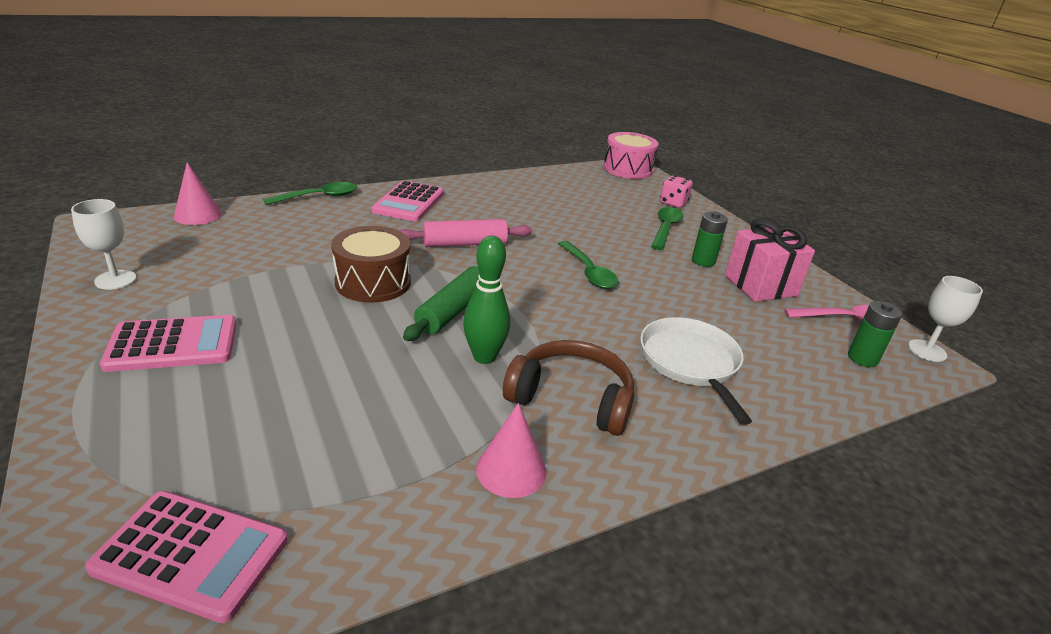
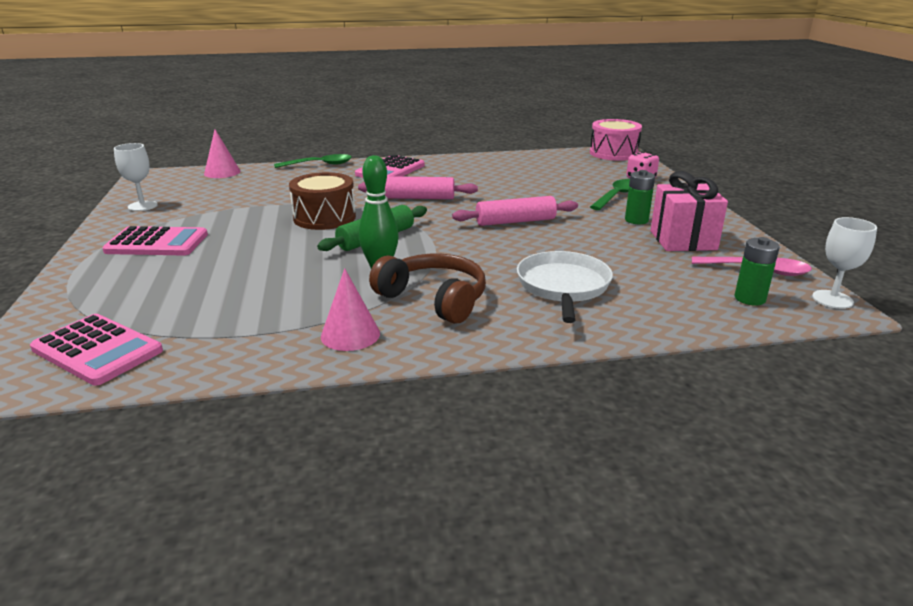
camera: 20 degrees right, 5 degrees down
green spoon [558,241,619,289] -> pink rolling pin [452,196,578,226]

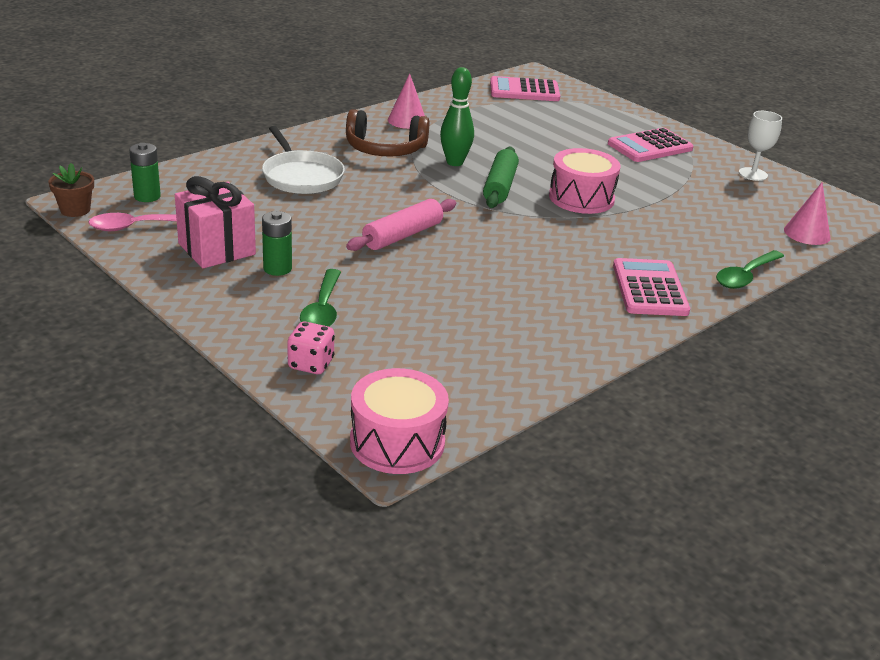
camera: 145 degrees right, 5 degrees up
brown drum [289,172,356,230] -> pink drum [549,148,621,214]
pink rolling pin [358,176,478,199] -> none
white goblet [812,217,877,309] -> brown flower pot [48,163,94,217]

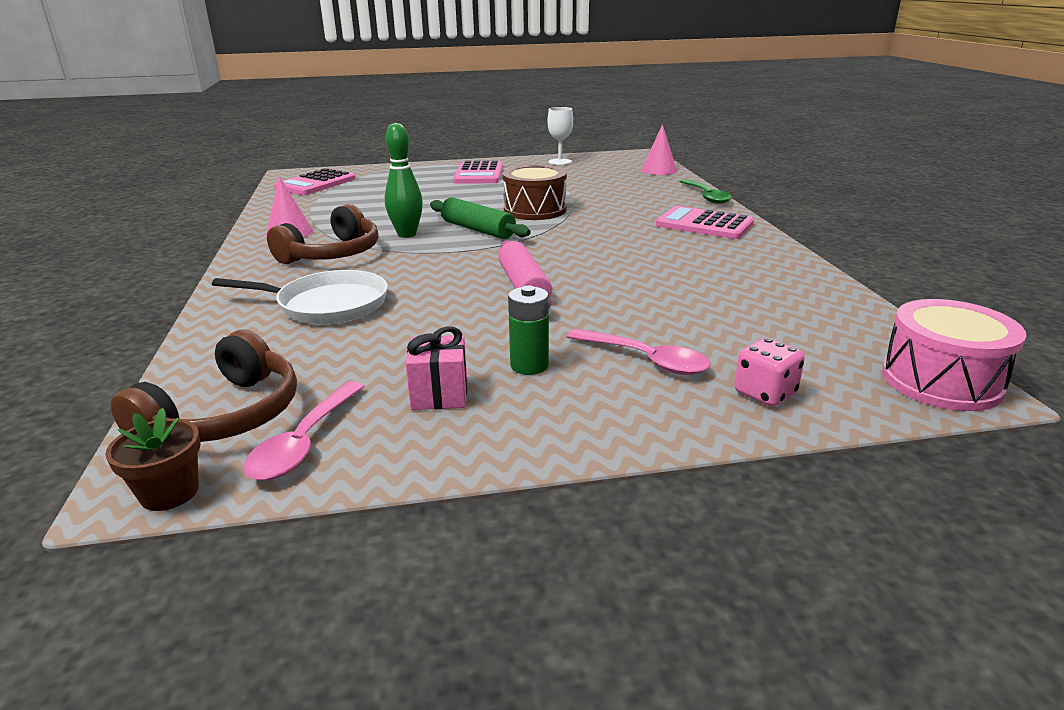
camera: 55 degrees left, 5 degrees down
green battery [129,143,161,202] -> brown headphones [111,330,297,442]
pink gift [175,176,256,268] -> pink gift [405,326,467,410], size x0.63
green spoon [300,269,341,327] -> pink spoon [567,329,711,375]
pink drum [549,148,621,214] -> brown drum [503,165,567,220]

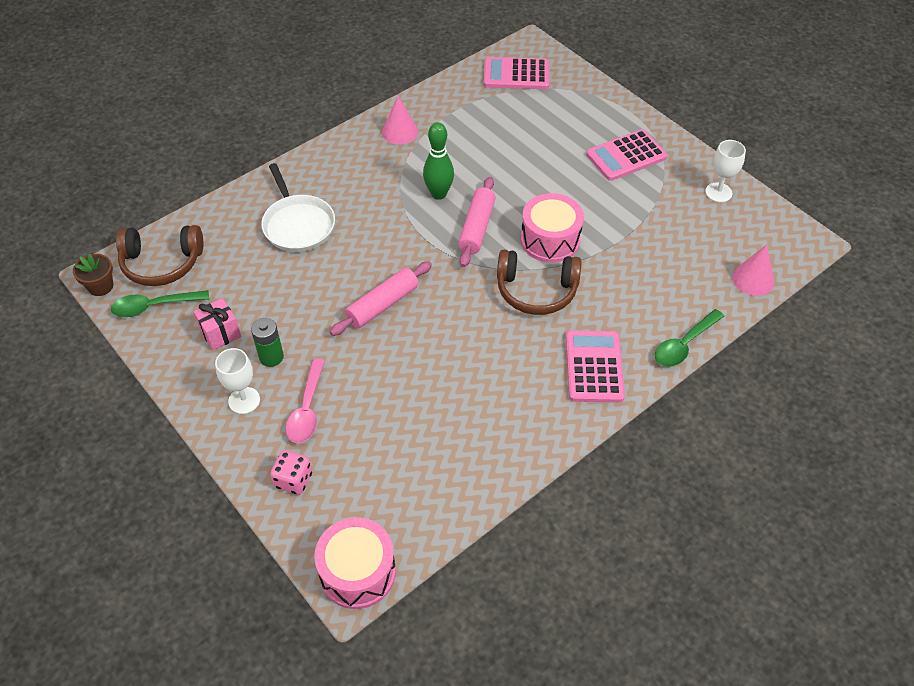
camera: 60 degrees right, 25 degrees up
pink spoon [243,381,365,480] -> green spoon [111,290,209,317]
brown headphones [267,204,378,264] -> brown headphones moved to [497,250,581,315]
green rolling pin [430,197,531,239] -> pink rolling pin [458,177,496,267]
brown drum [503,165,567,220] -> pink drum [521,193,584,263]
none -> white goblet [215,348,260,414]

